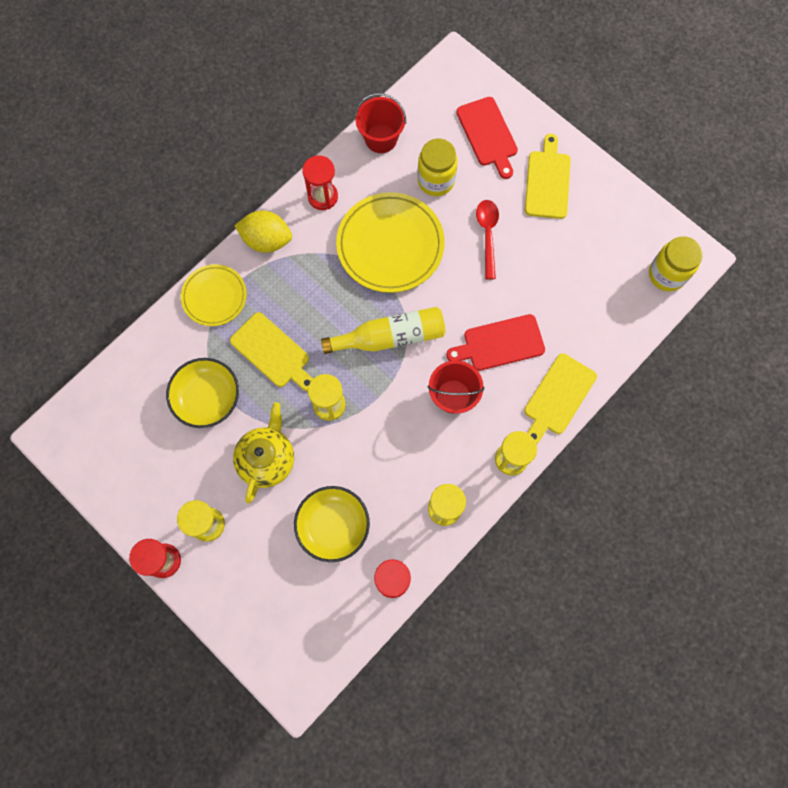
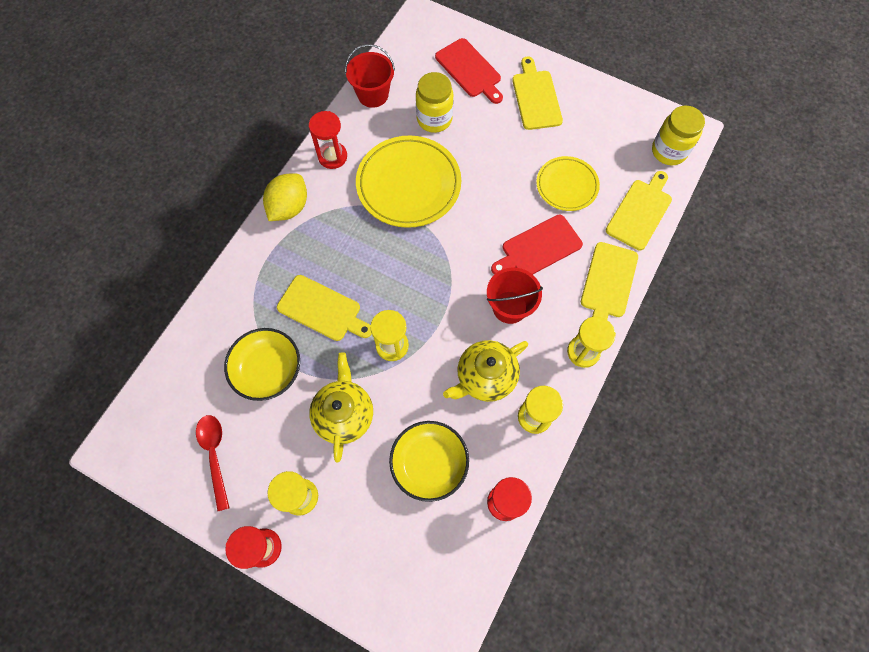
camera: 15 degrees left, 5 degrees down
yellow plate [181,264,247,326] -> yellow plate moved to [536,156,600,211]
yellow lemon [234,211,292,253] -> yellow lemon turned 60 degrees counterclockwise [263,173,307,221]
yellow bottle [321,307,445,354] -> none
red spoon [476,200,499,280] -> red spoon moved to [196,415,229,511]
none -> yellow teapot [443,340,528,402]
none -> yellow cutting board [606,171,672,250]

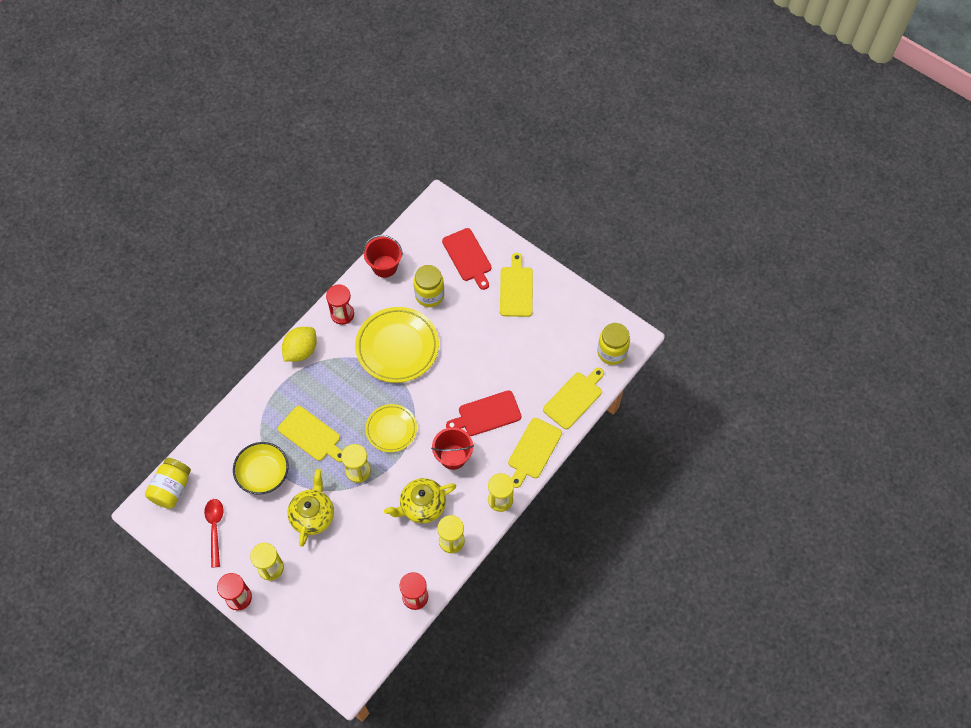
camera: 10 degrees right, 5 degrees down
yellow bowl [389,421,469,502] -> none
yellow plate [536,156,600,211] -> yellow plate moved to [365,404,417,452]
none -> yellow jar [145,458,191,509]

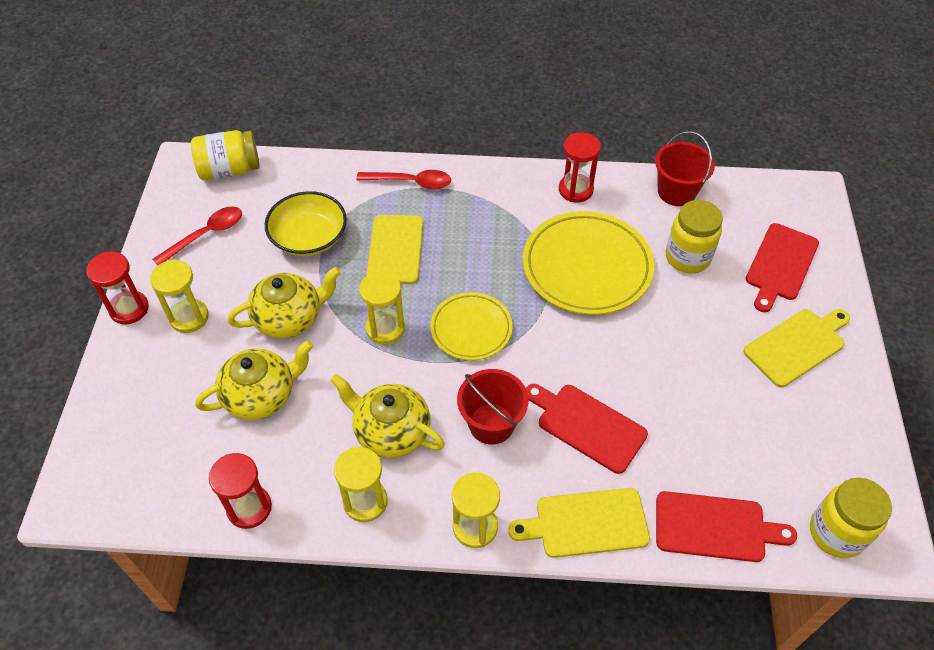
camera: 55 degrees right, 10 degrees down
yellow lemon [282,327,317,362] -> none
yellow cutting board [543,368,604,429] -> red cutting board [656,491,797,562]
none -> yellow teapot [195,340,314,420]
none -> red spoon [356,170,451,189]

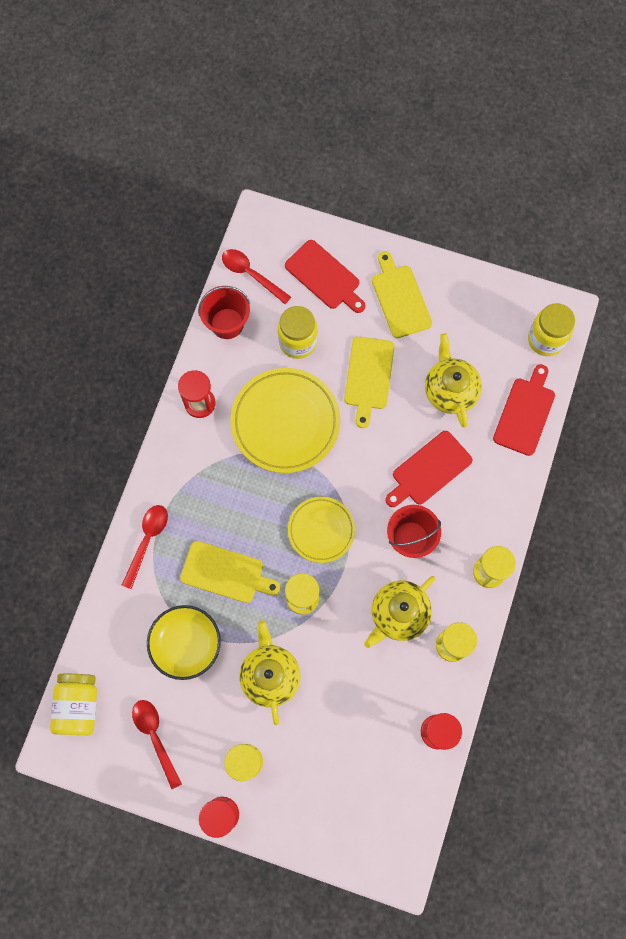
camera: 75 degrees left, 20 degrees up
yellow teapot [195,340,314,420] -> yellow teapot moved to [425,333,482,427]
yellow cutting board [508,488,650,558] -> yellow cutting board moved to [344,337,394,428]
none -> red spoon [222,249,291,304]

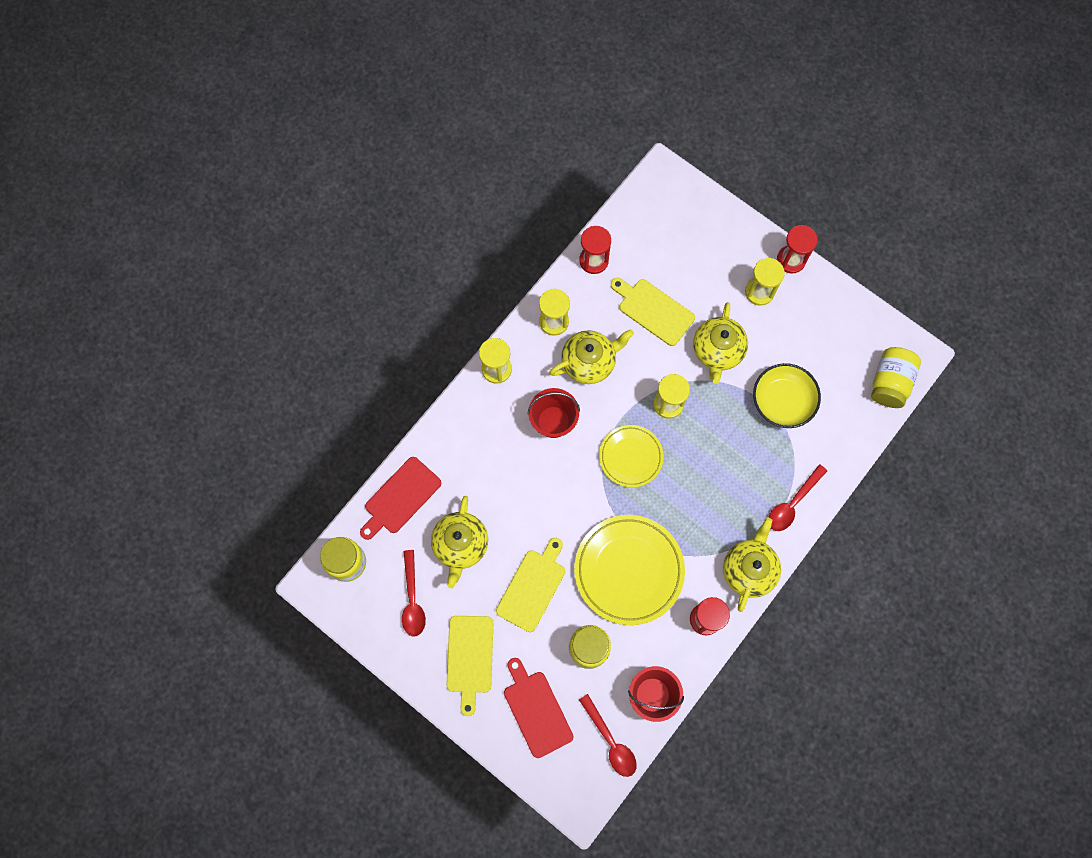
camera: 160 degrees left, 0 degrees up
red spoon [132,700,182,789] -> red spoon moved to [402,550,426,637]
yellow cutting board [180,541,281,603] -> yellow cutting board moved to [611,278,695,346]
red cutting board [385,431,473,507] -> none
none -> yellow teapot [723,517,781,612]

